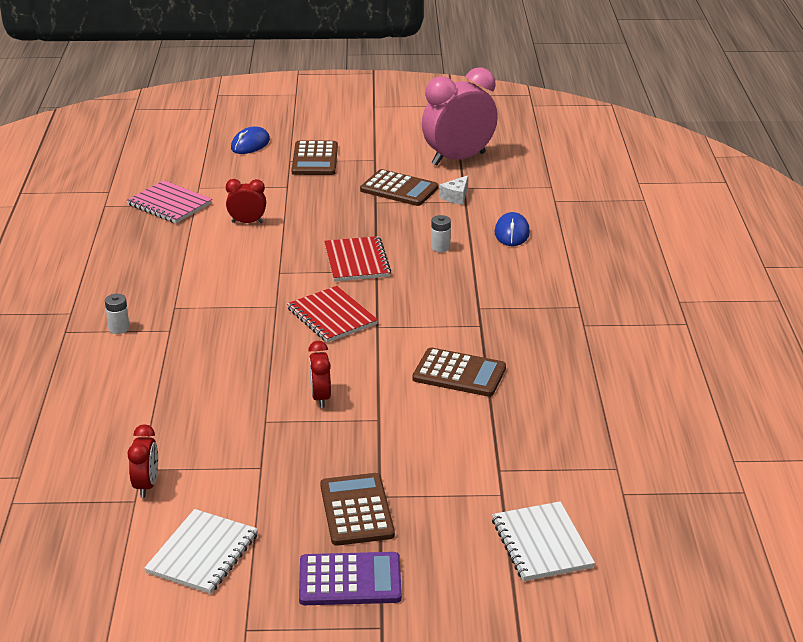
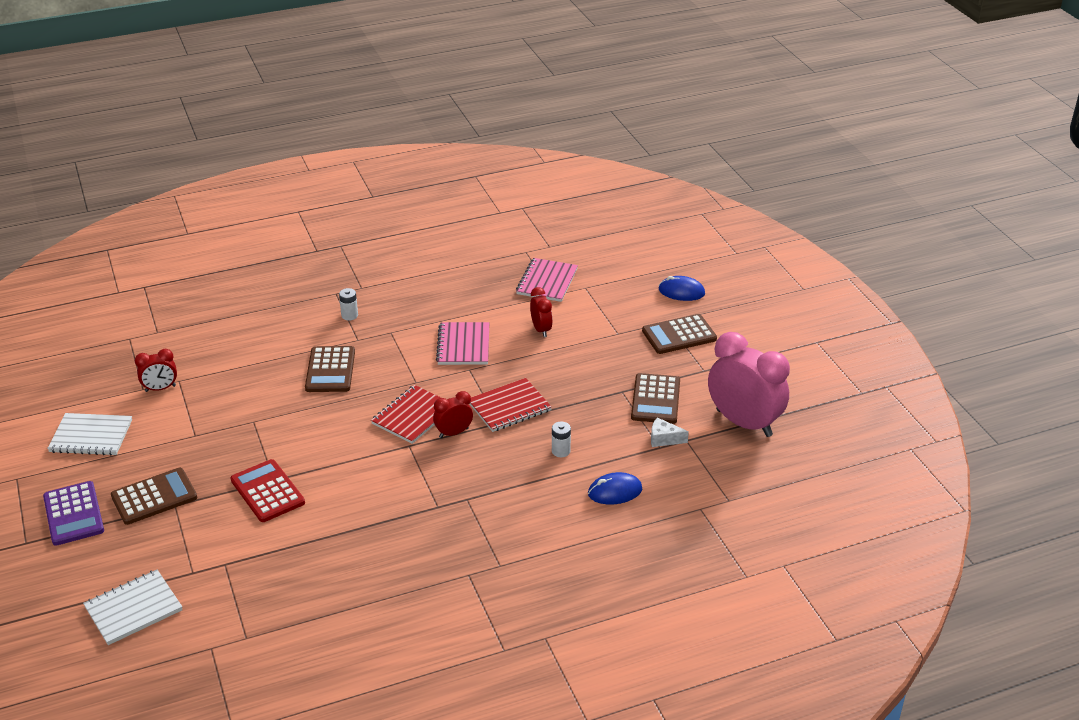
camera: 70 degrees right, 5 degrees up
red clock [308,341,331,408] -> red clock moved to [433,391,473,438]
brown calculator [412,348,506,397] -> brown calculator moved to [305,346,355,392]
none -> red calculator [231,459,305,522]
none -> pink notebook [436,322,489,365]

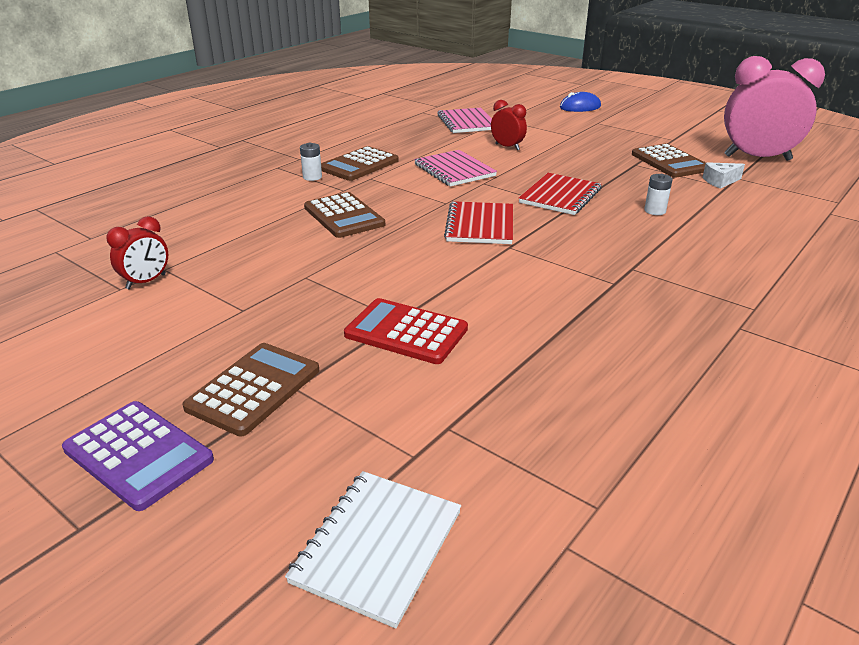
camera: 30 degrees left, 5 degrees down
white notebook [47,413,132,456] -> none
red clock [433,391,473,438] -> none
blue mouse [588,472,642,504] -> none
brown calculator [642,314,717,354] -> brown calculator moved to [321,146,399,181]

